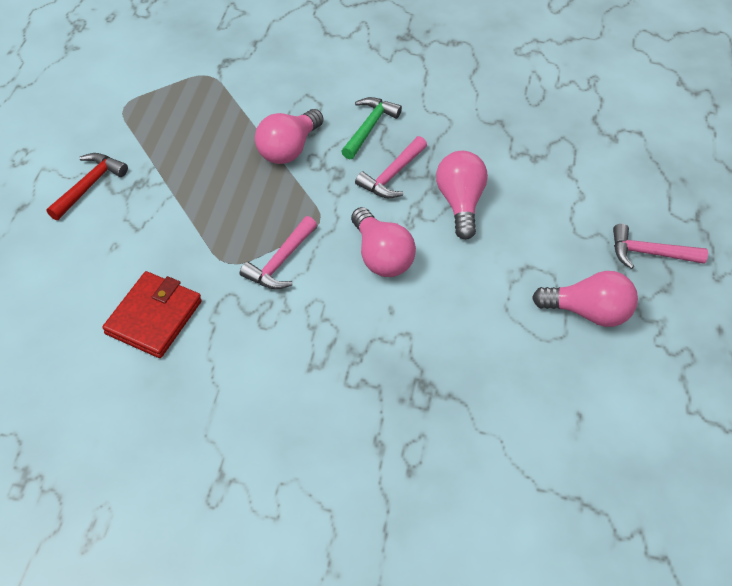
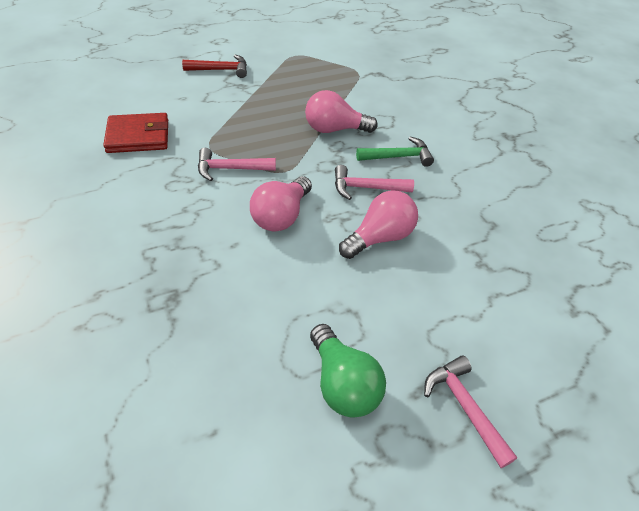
camera: 55 degrees right, 5 degrees down
pink light bulb [532,271,638,327] -> green light bulb [310,324,386,417]

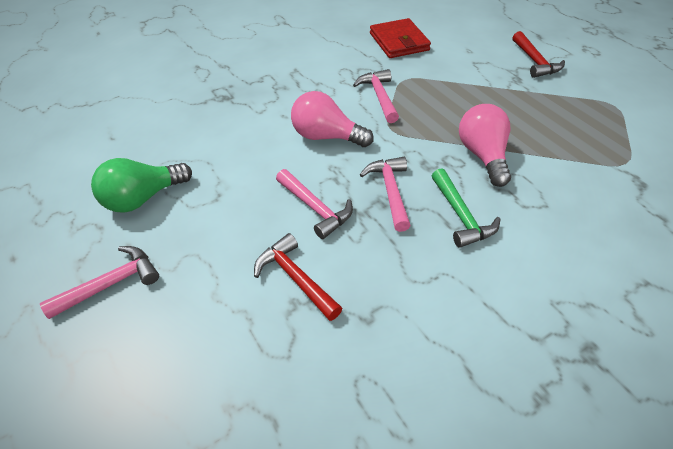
camera: 85 degrees right, 0 degrees up
pink light bulb [339,191,418,259] -> pink hammer [276,169,353,239]
none -> red hammer [254,233,342,321]

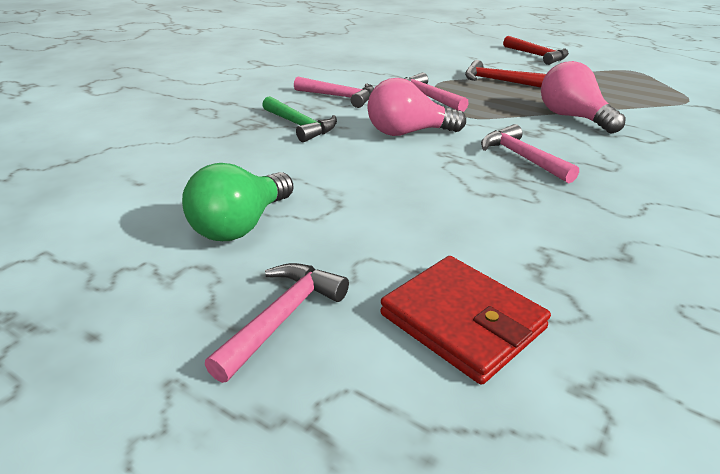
camera: 25 degrees left, 15 degrees down
red hammer [254,233,342,321] -> red hammer moved to [465,60,546,88]
pink hammer [276,169,353,239] -> pink hammer moved to [294,77,374,108]
red wallet [370,18,431,58] -> red wallet moved to [380,256,551,385]
green hammer [432,168,501,248] -> green hammer moved to [262,96,337,142]

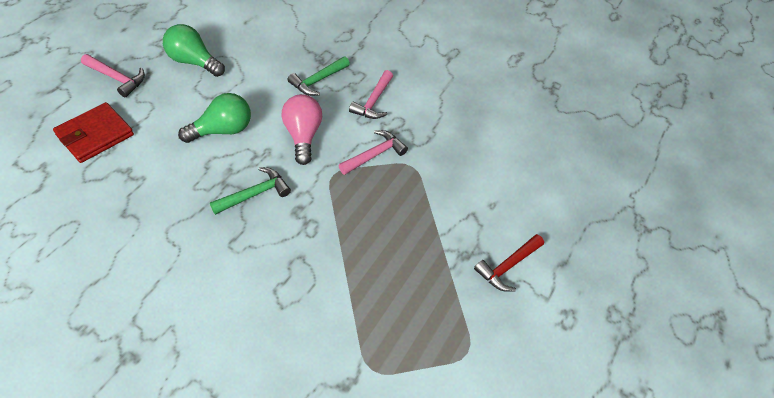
camera: 80 degrees right, 20 degrees up
red hammer [465,60,546,88] -> none
pink hammer [481,124,579,184] -> green hammer [210,167,291,215]
pink light bulb [541,61,626,133] -> none
none -> green light bulb [178,93,251,143]

